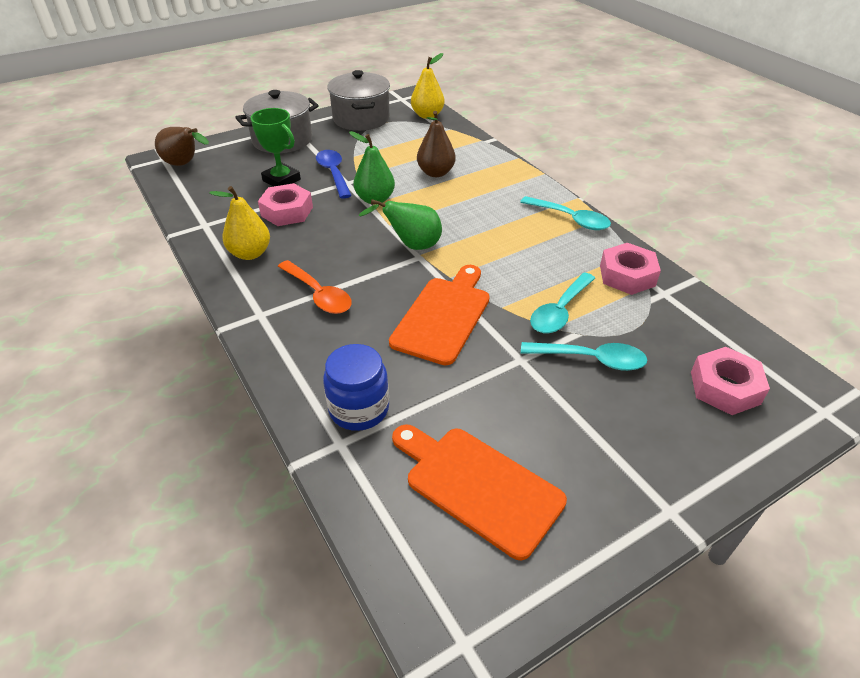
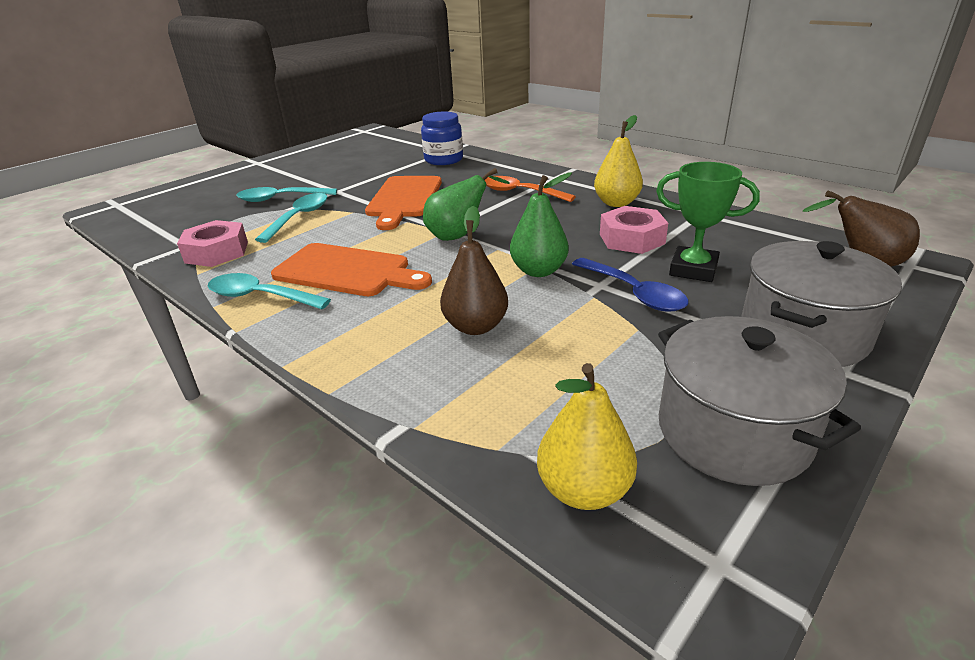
camera: 165 degrees right, 10 degrees down
orange cutting board [392,425,567,560] -> orange cutting board moved to [271,243,432,296]
pink nut [691,347,770,415] -> none

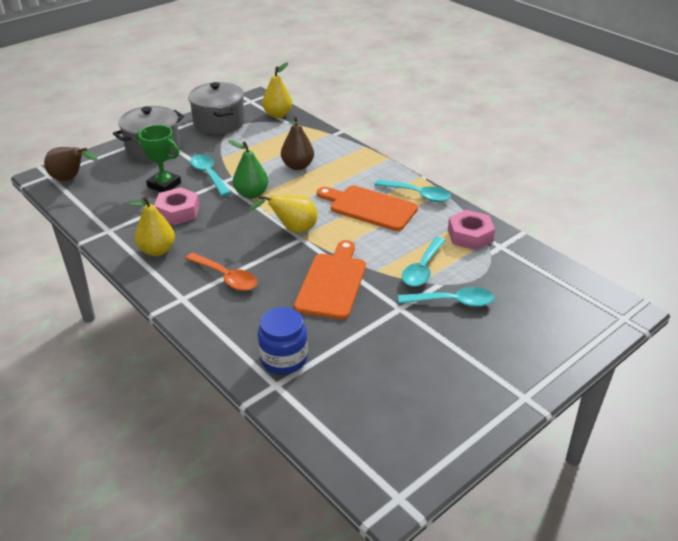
camera: 175 degrees left, 5 degrees up
green pear [423,168,510,241] -> yellow pear [249,195,317,233]
blue spoon [572,258,689,311] -> turquoise spoon [190,154,231,196]

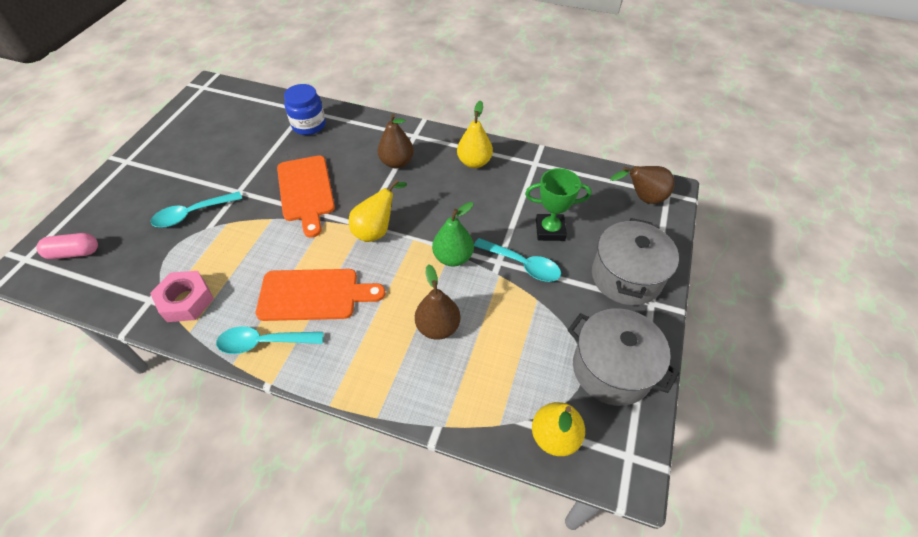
camera: 150 degrees right, 15 degrees up
pink nut [154,187,199,225] -> none
orange spoon [185,253,257,291] -> brown pear [377,114,414,168]
turquoise spoon [402,237,446,287] -> none
none -> pink capsule [36,233,98,259]

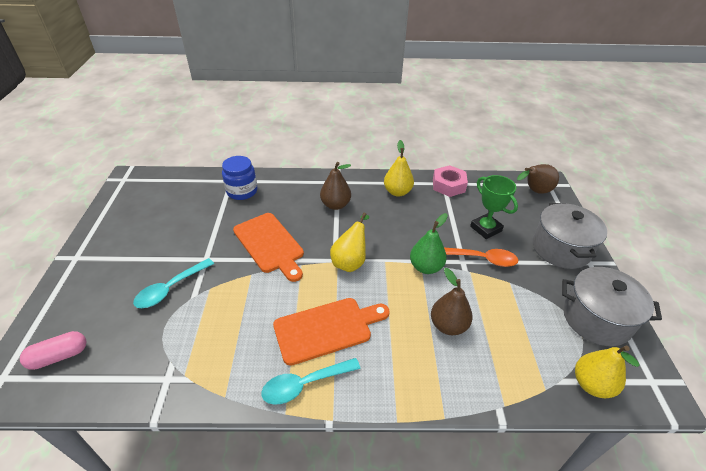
camera: 20 degrees left, 10 degrees down
pink nut [150,271,214,322] -> pink nut moved to [433,165,468,197]
turquoise spoon [474,238,561,282] -> orange spoon [444,248,518,267]
green trophy [525,168,591,241] -> green trophy turned 75 degrees clockwise [470,175,518,239]

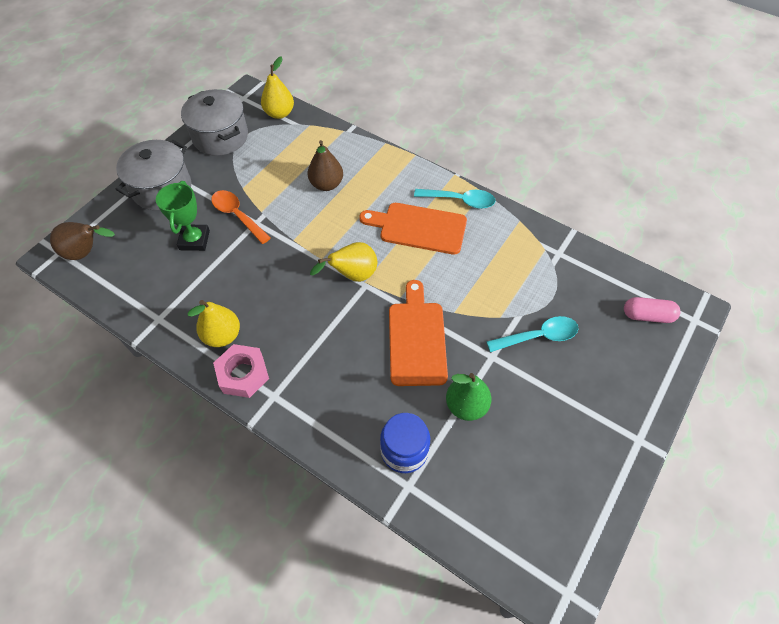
camera: 145 degrees left, 15 degrees up
brown pear [320,162,351,210] -> none
green pear [410,213,448,274] -> green pear moved to [446,373,491,421]
pink nut [433,165,468,197] -> pink nut moved to [213,344,269,398]

